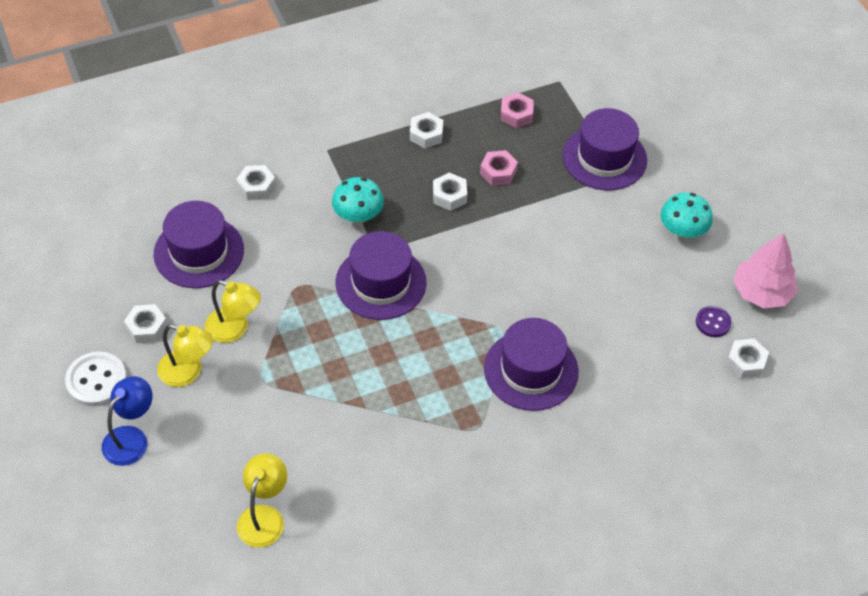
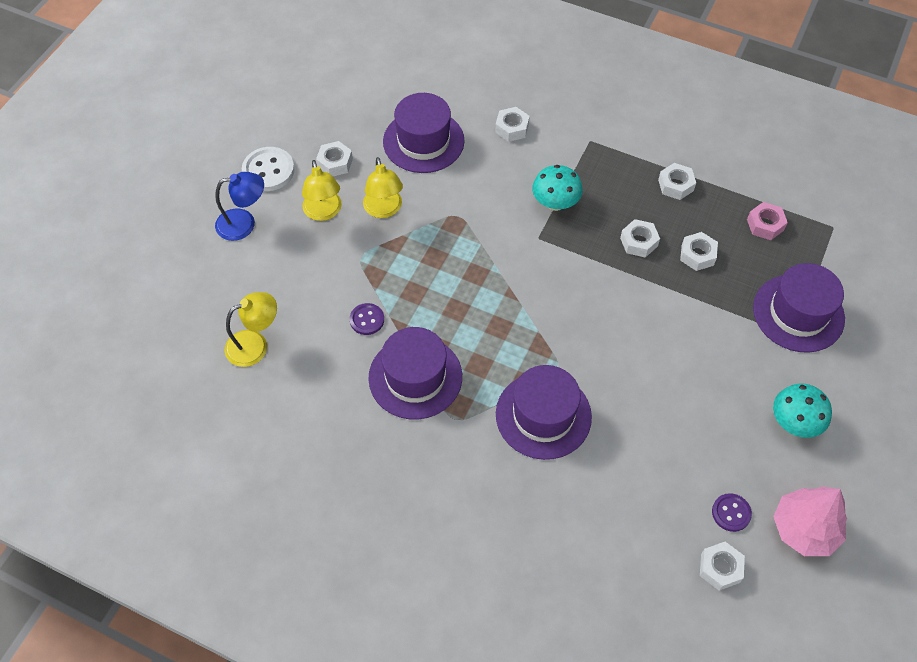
camera: 50 degrees right, 5 degrees up
purple hat [336,231,426,320] -> purple hat moved to [368,327,462,419]
pink nut [480,150,518,186] -> white nut [680,232,718,271]
none -> purple button [350,303,384,335]

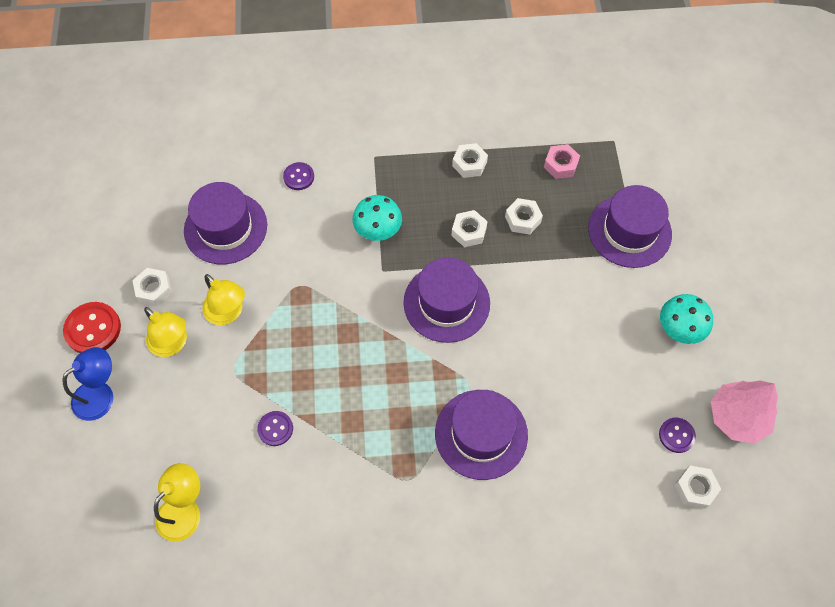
camera: 30 degrees left, 5 degrees up
white button [242,147,295,191] -> red button [63,302,121,353]
purple hat [368,327,462,419] -> purple hat moved to [403,257,490,343]
white nut [495,107,530,142] -> purple button [283,162,314,190]

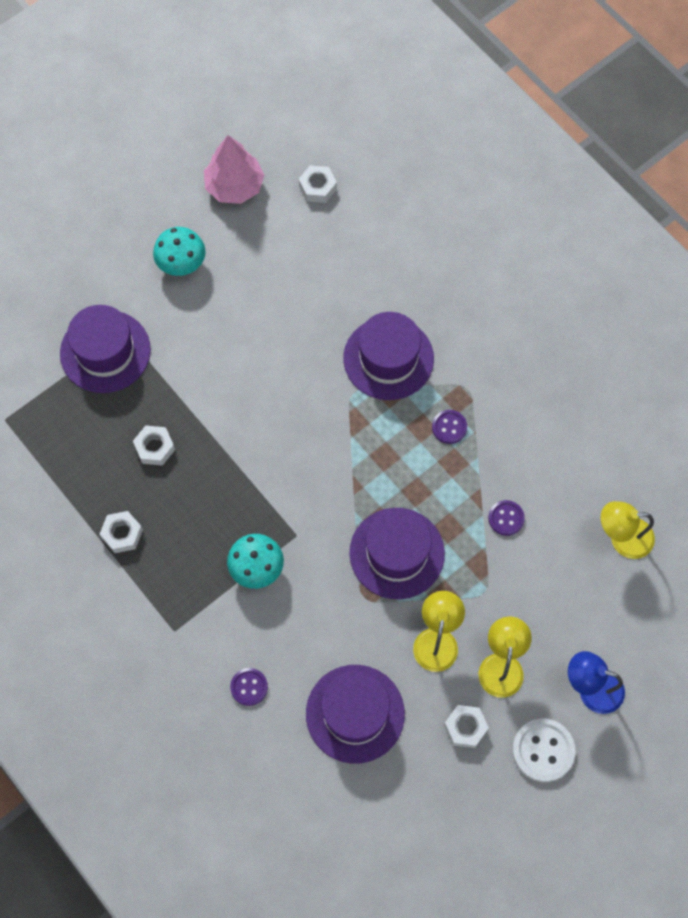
camera: 125 degrees left, 5 degrees up
red button [63,302,121,353] -> white button [512,719,575,782]
purple hat [403,257,490,343] -> purple hat moved to [349,508,445,599]
white nut [451,210,488,247] -> none
pink nut [544,144,580,179] -> none
purple button [659,418,696,453] -> purple button moved to [432,410,467,444]

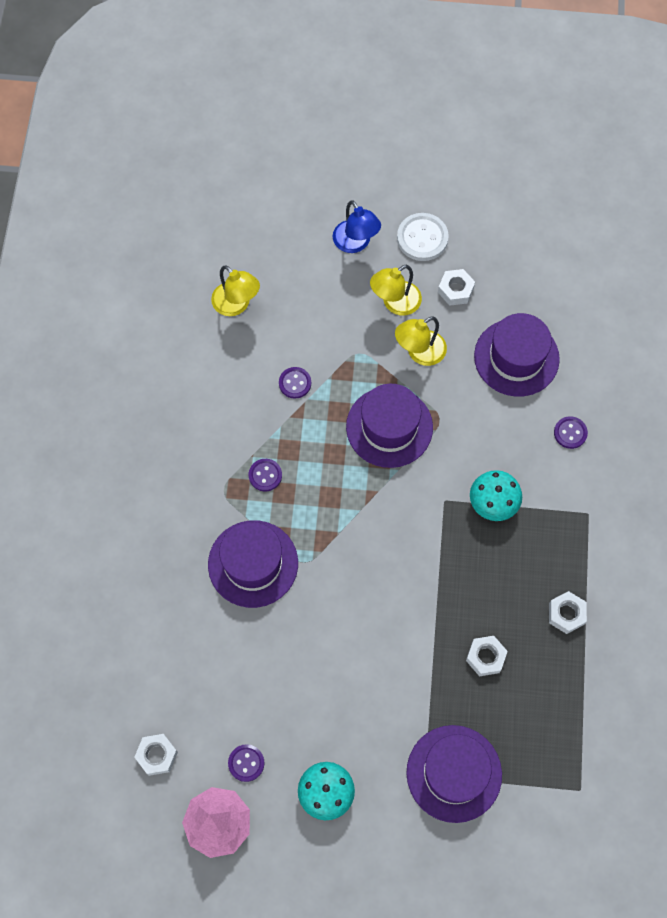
camera: 135 degrees left, 0 degrees up
none -> purple button [228,744,265,782]

